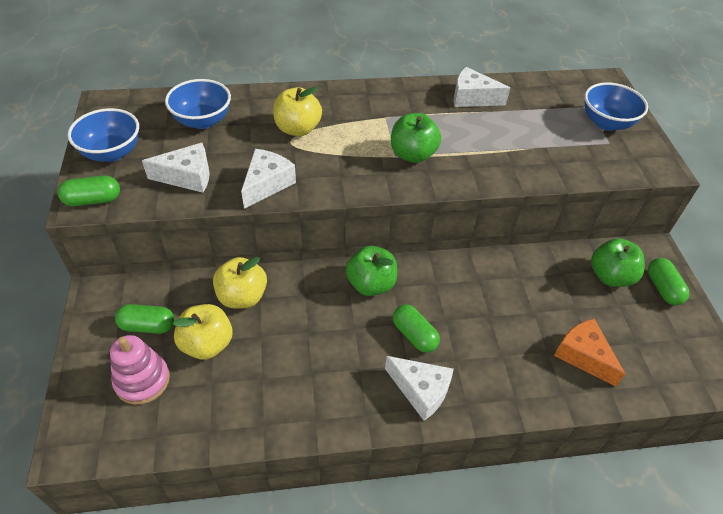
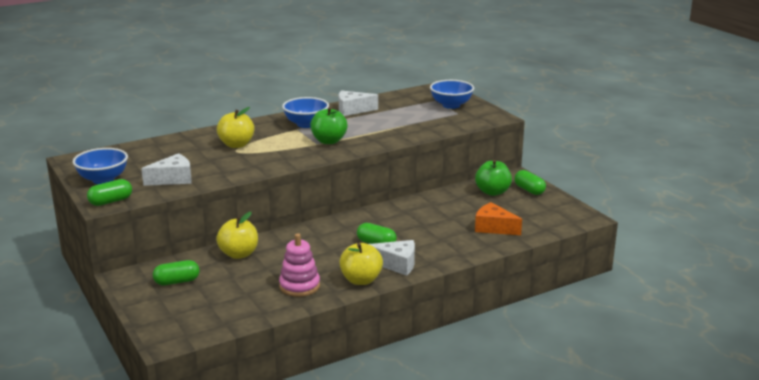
camera: 20 degrees left, 25 degrees down
pink stacking toy [110,335,170,405] -> pink stacking toy moved to [279,233,320,297]
blue bowl [165,79,231,129] -> blue bowl moved to [282,97,329,128]
yellow apple [173,304,233,360] -> yellow apple moved to [339,243,383,285]
white cheese [241,149,296,209] -> none
green apple [346,246,397,296] -> none

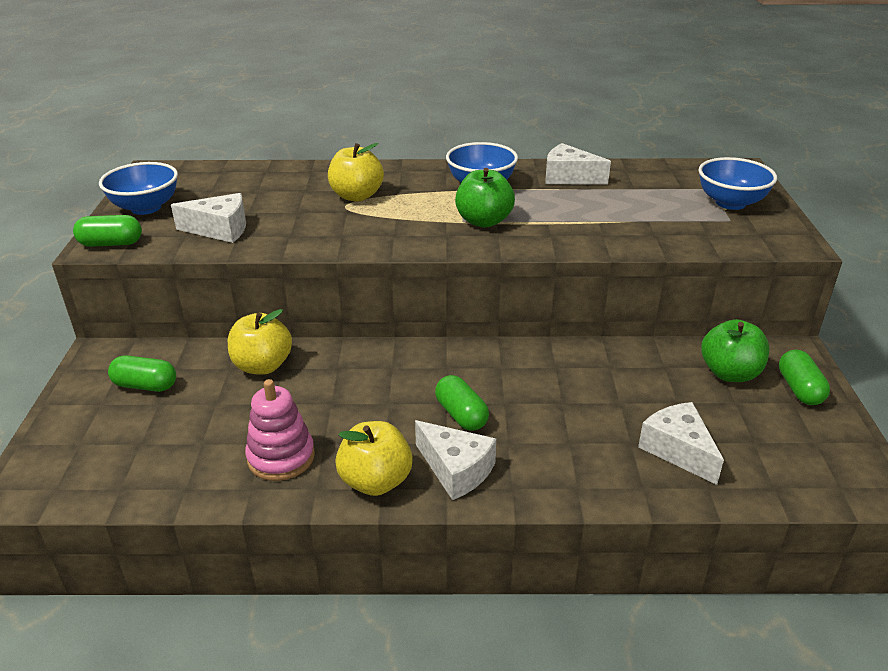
camera: 30 degrees right, 10 degrees up
orange cheese [475,202,522,235] -> white cheese [638,402,724,485]

